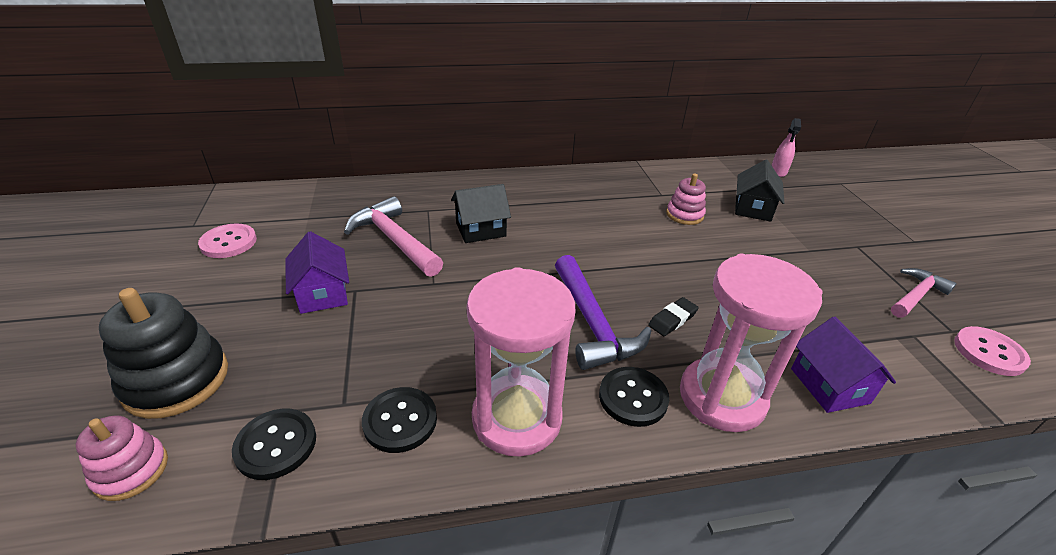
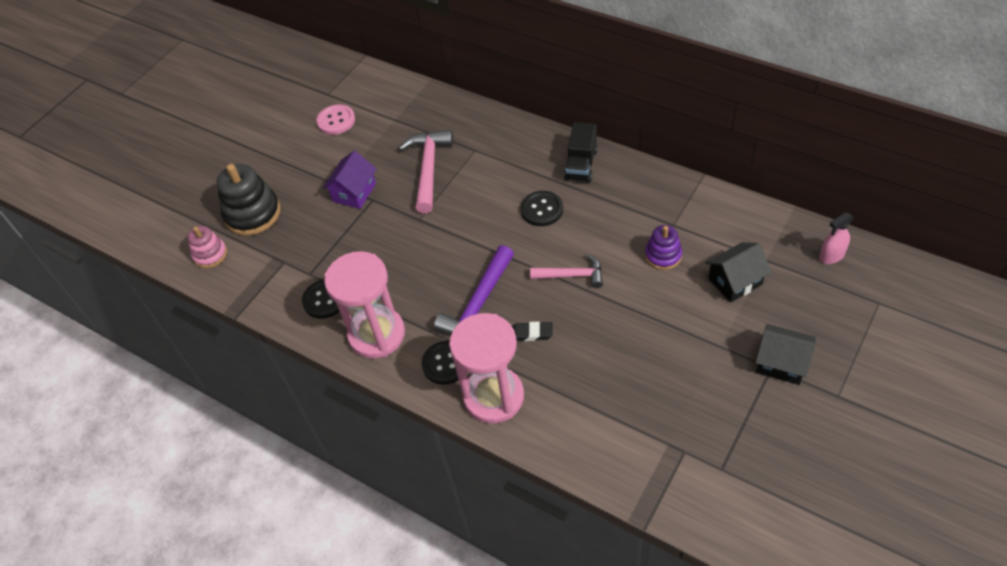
camera: 50 degrees right, 15 degrees up
black button [232,409,316,480] -> black button moved to [521,191,563,226]
black house [451,184,511,243] -> black house moved to [755,324,816,385]
pink stacking toy [666,173,706,225] -> purple stacking toy [645,225,682,270]
purple house [791,317,896,413] -> none
pink hammer [891,268,956,318] -> pink hammer moved to [530,254,603,288]
pink button [954,326,1031,376] -> none
none -> black truck [564,122,598,182]

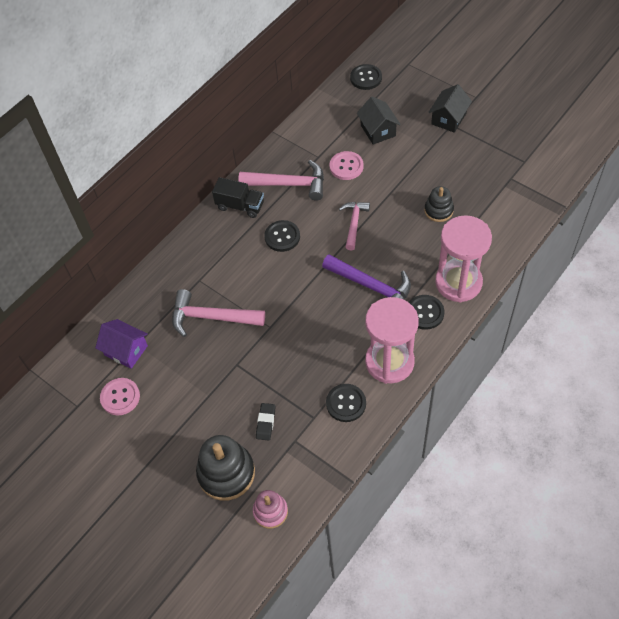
camera: 85 degrees left, 5 degrees up
purple house [323,151,377,209] -> purple house moved to [95,319,148,369]
black eraser [512,322,553,341] -> black eraser moved to [256,403,275,441]
purple stacking toy [645,225,682,270] -> pink button [330,151,364,180]
pink spray bottle [819,213,854,264] -> black button [350,64,382,90]
none -> pink hammer [238,160,324,201]
none -> black stacking toy [424,186,454,222]

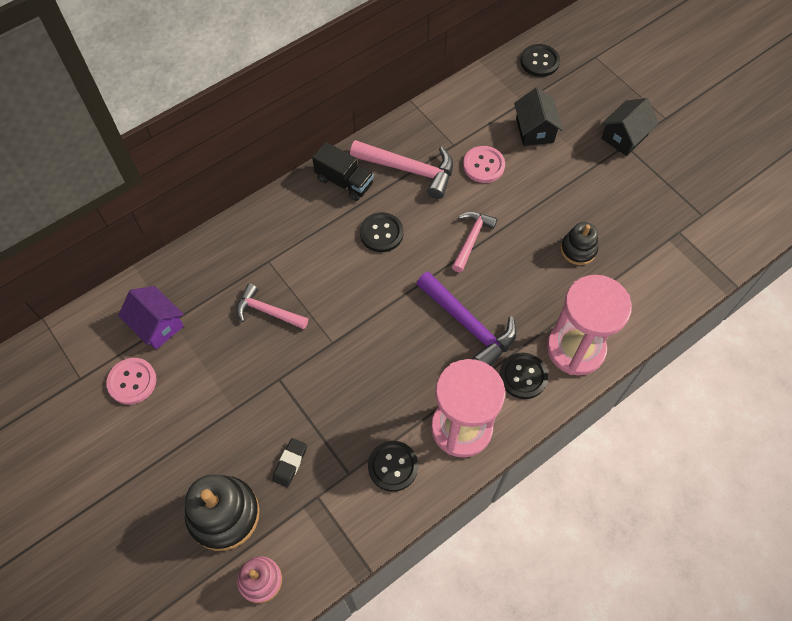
camera: 10 degrees right, 5 degrees up
pink hammer [172,289,265,337] -> pink hammer [237,284,308,329], size x0.64

